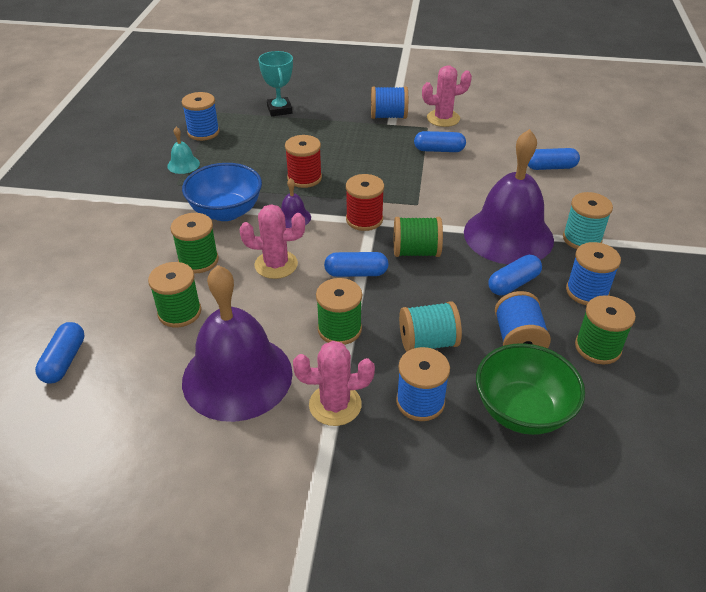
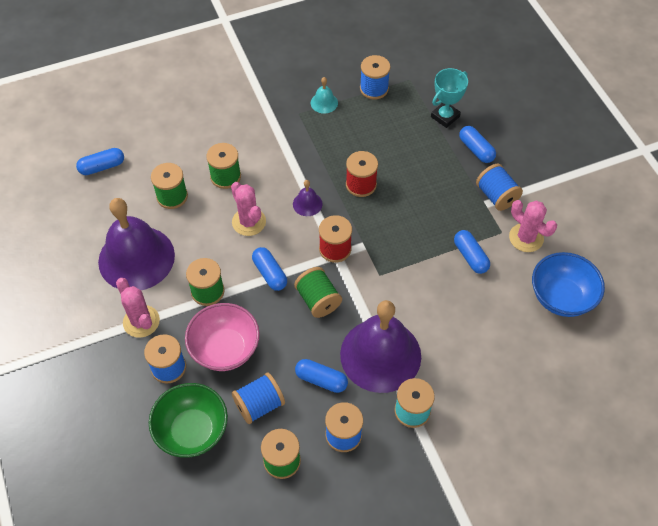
camera: 60 degrees right, 15 degrees up
blue bowl [182,163,262,221] -> blue bowl moved to [532,252,605,317]
turquoise spool [399,301,462,352] -> pink bowl [185,303,260,371]
blue capsule [528,148,580,170] -> blue capsule moved to [459,126,496,163]

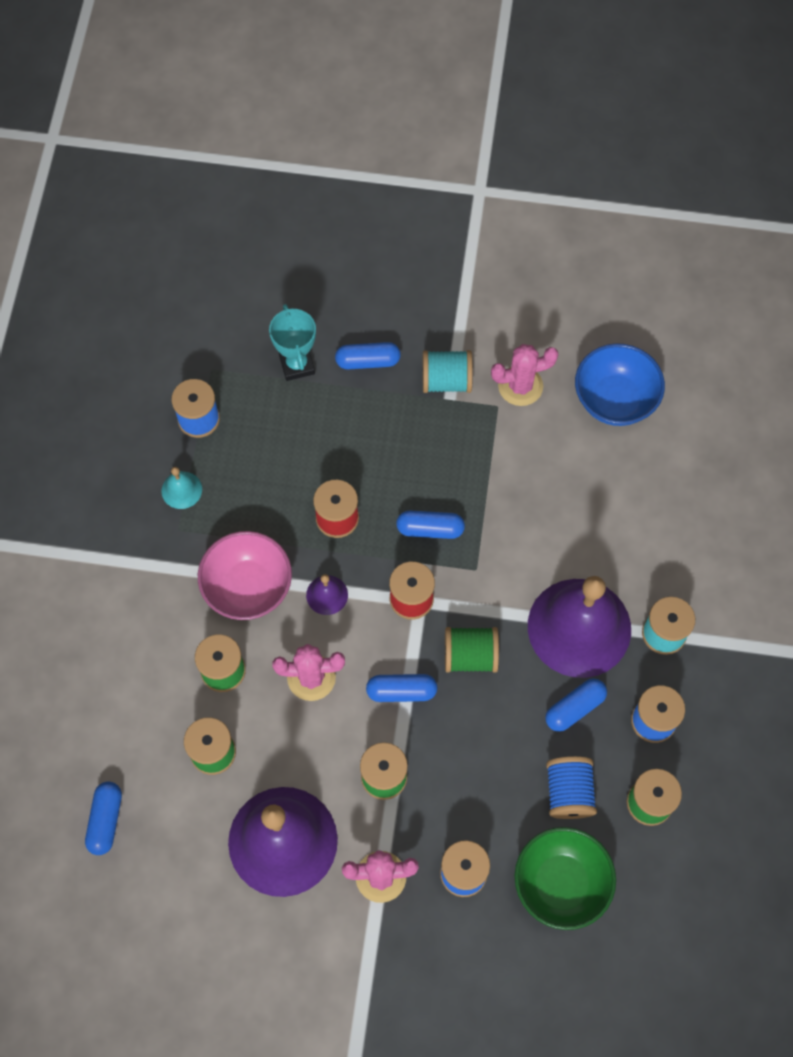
camera: 60 degrees left, 10 degrees up
pink bowl [185,303,260,371] -> pink bowl moved to [198,531,292,620]
blue capsule [454,230,490,274] -> blue capsule moved to [396,510,465,539]
blue spool [476,164,523,211] -> turquoise spool [423,350,473,393]

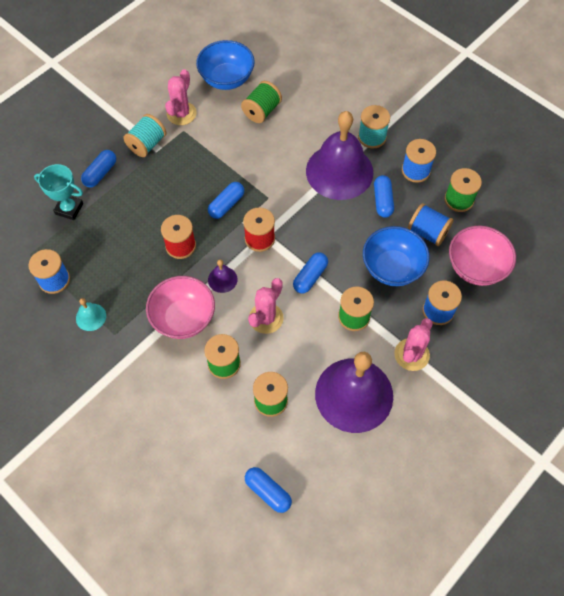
camera: 55 degrees left, 5 degrees down
green spool [445,627,499,673] -> green spool moved to [241,81,282,123]
green bowl [515,827,616,930] -> pink bowl [449,226,516,286]
none -> blue bowl [363,226,430,286]

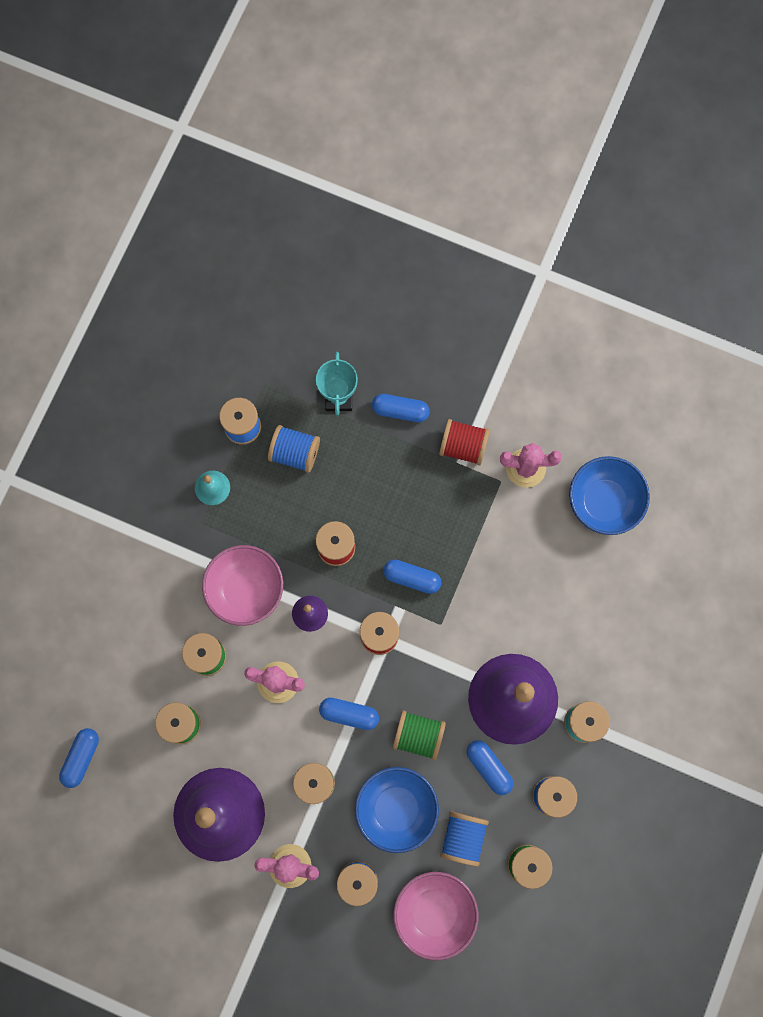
camera: 70 degrees right, 15 degrees up
turquoise spool [123,114,167,157] -> red spool [439,419,490,465]
green spool [241,81,282,123] -> green spool moved to [393,711,446,760]
blue capsule [374,175,394,218] -> blue capsule turned 75 degrees clockwise [467,740,513,795]
none -> blue spool [268,425,320,473]

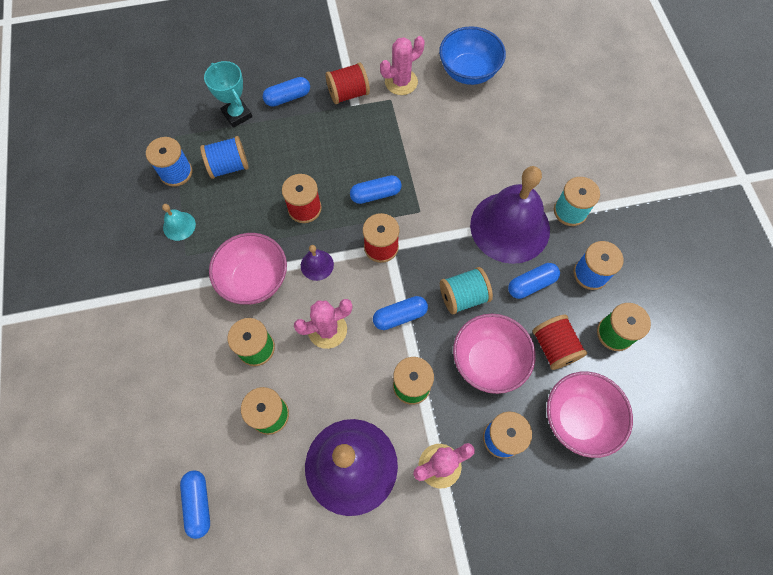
camera: 35 degrees left, 10 degrees down
blue bowl [355,767,439,853] -> pink bowl [453,314,536,394]
green spool [393,711,446,760] -> turquoise spool [440,267,493,315]
blue spool [440,812,489,867] -> red spool [532,315,587,370]
blue capsule [467,740,513,795] -> blue capsule turned 45 degrees counterclockwise [508,263,560,299]

